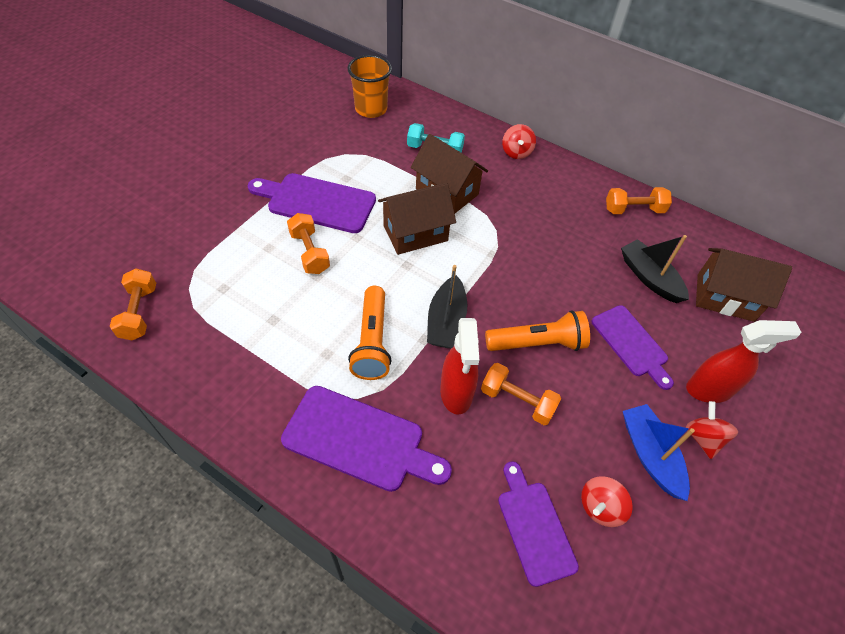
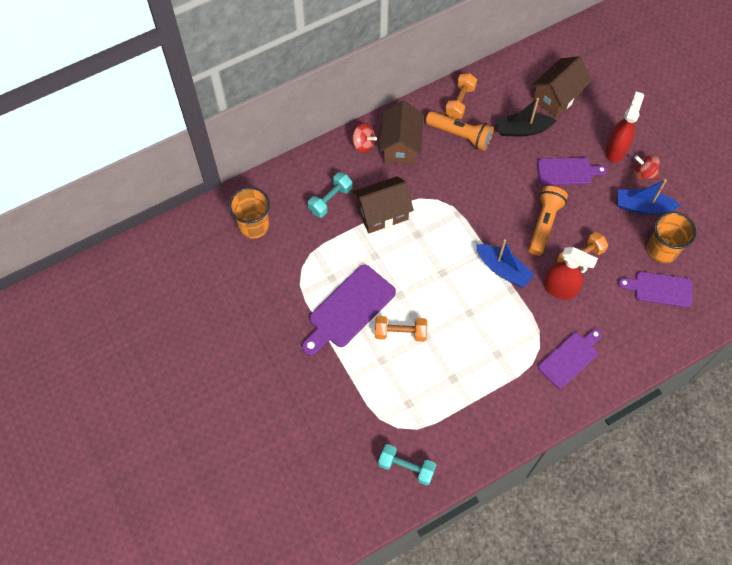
camera: 60 degrees left, 10 degrees up
orange dumbbell [110,268,156,340] -> turquoise dumbbell [378,444,436,486]
purple cutting board [281,386,452,492] -> purple cutting board [538,329,602,388], size x0.66
orange flashlight [348,286,392,380] -> orange flashlight moved to [426,111,493,151]
brown house [378,183,456,255] -> brown house moved to [379,101,424,165]
black boat [427,265,467,348] -> blue boat [476,239,535,288]
red spinning top [581,476,633,527] -> orange cup [647,212,696,263]

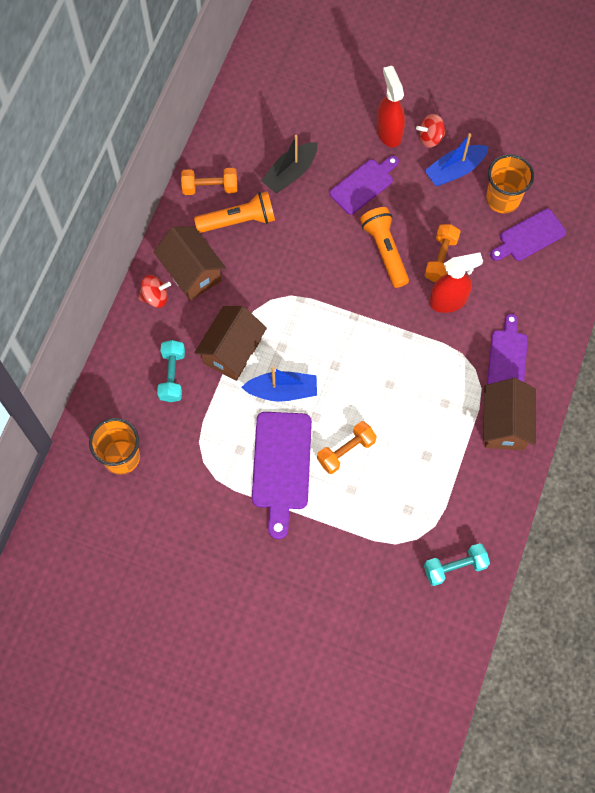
camera: 40 degrees left, 5 degrees up
orange dumbbell [445,73,477,119] -> orange dumbbell turned 75 degrees counterclockwise [181,168,237,195]
blue boat [476,239,535,288] -> blue boat moved to [241,367,317,402]
brown house [532,56,592,118] -> brown house moved to [483,378,536,450]

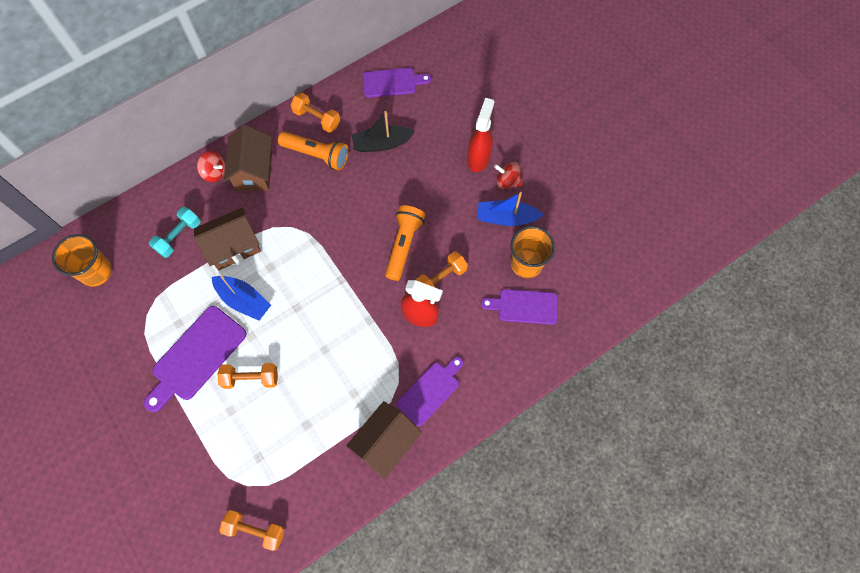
camera: 35 degrees right, 0 degrees up
purple cutting board [330,156,399,215] -> purple cutting board moved to [363,68,431,98]
turquoise dumbbell [424,543,490,586] -> orange dumbbell [220,510,285,551]

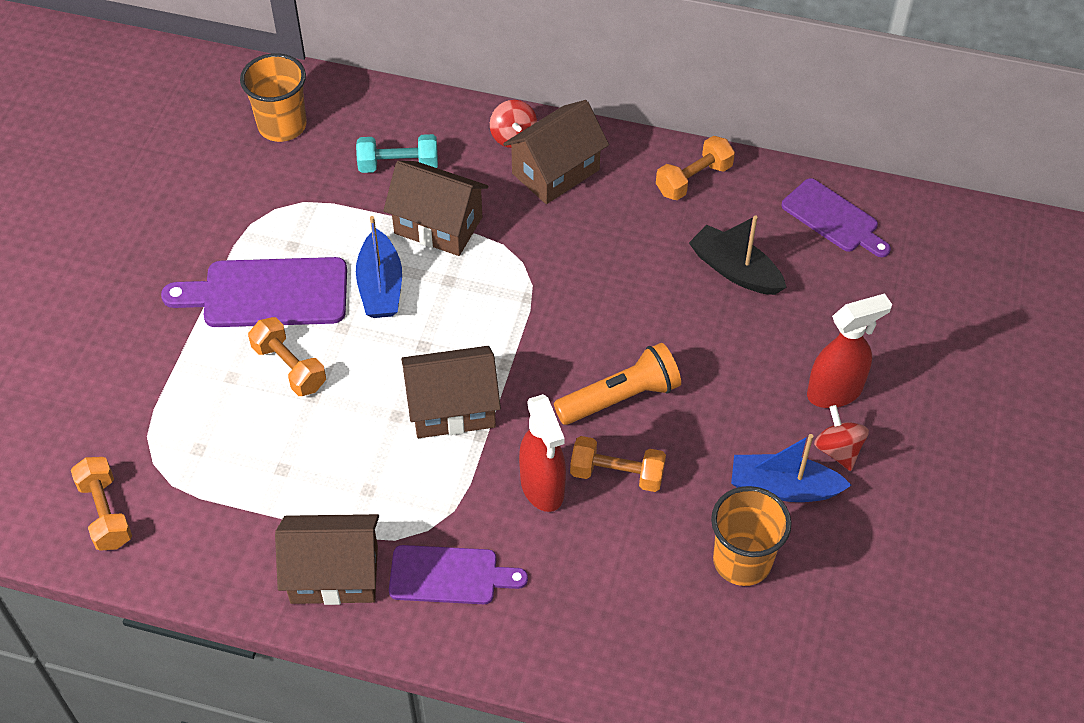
camera: 50 degrees right, 15 degrees down
orange flashlight [278,131,349,170] -> none
orange dumbbell [290,93,340,133] -> orange dumbbell turned 60 degrees clockwise [656,136,735,200]
blue boat [478,192,543,226] -> blue boat turned 45 degrees counterclockwise [731,434,852,502]
purple cutting board [481,289,558,325] -> none
none -> brown house [401,346,501,438]

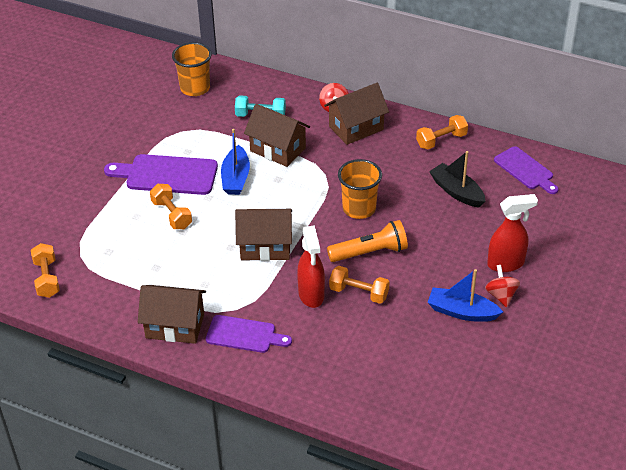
camera: 10 degrees right, 10 degrees down
orange cup [711,486,792,586] -> orange cup moved to [338,159,382,219]

